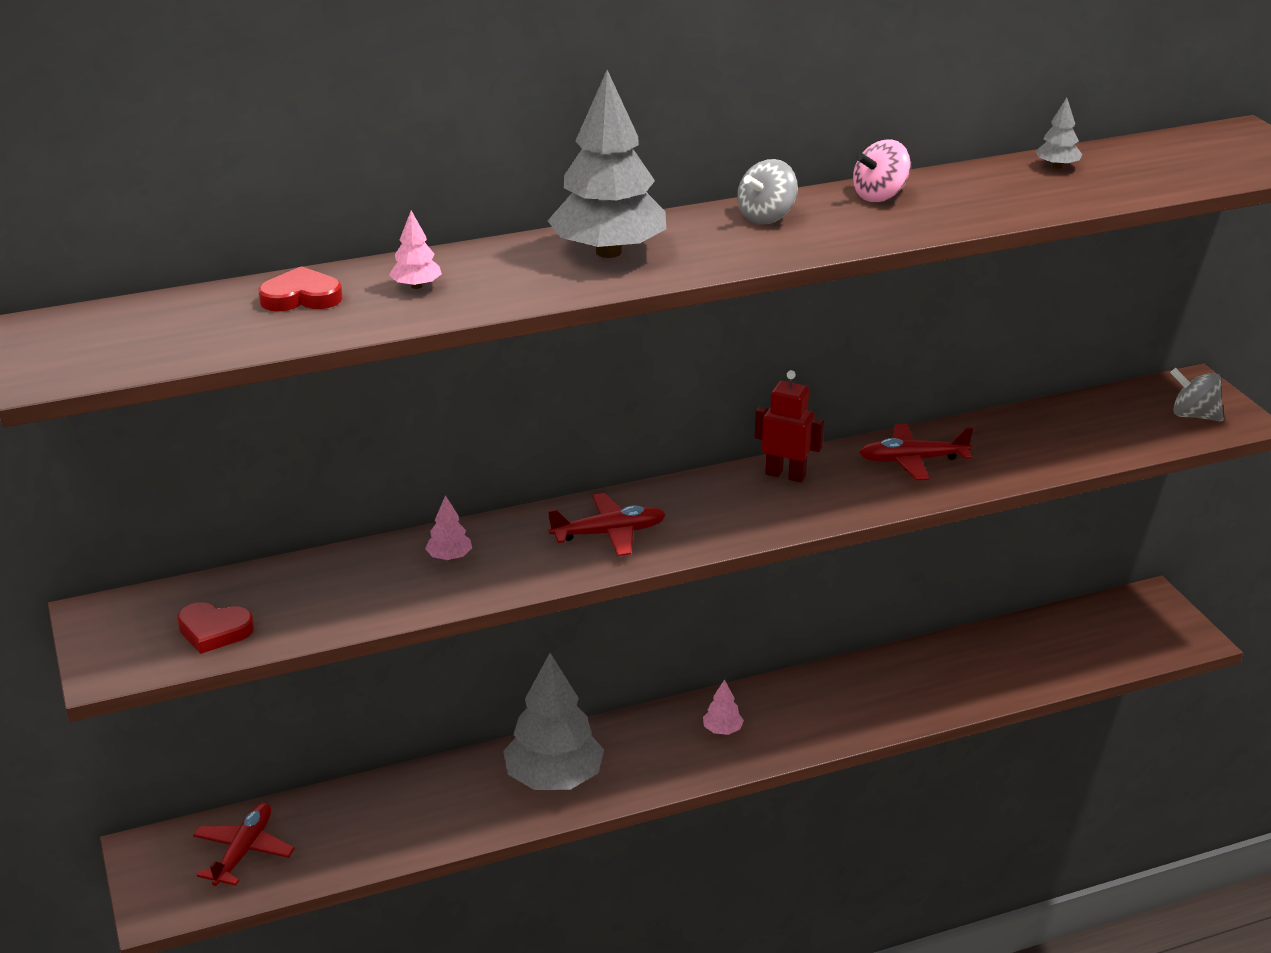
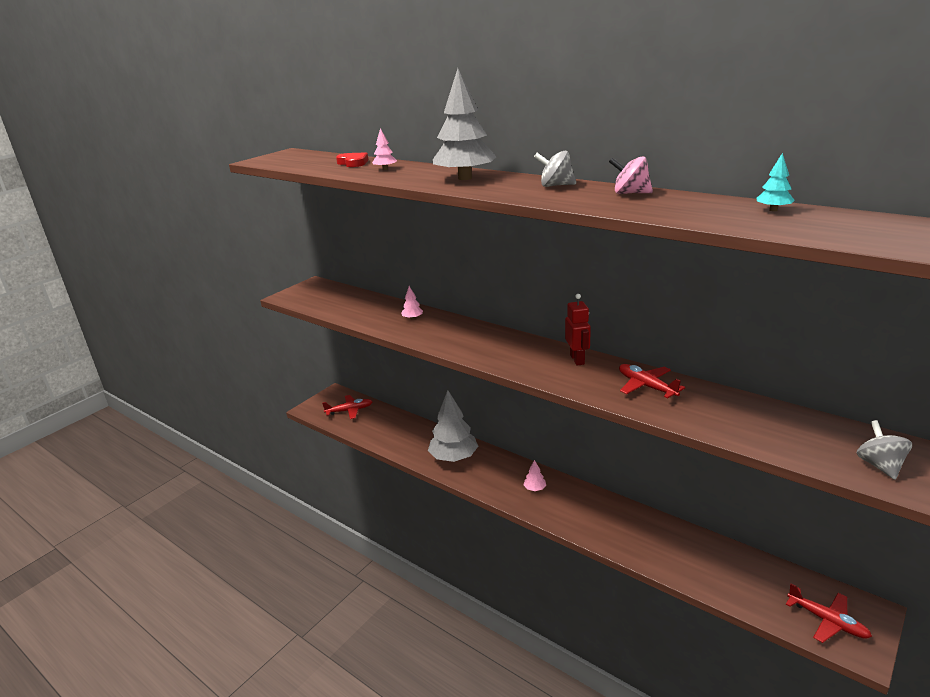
camera: 60 degrees right, 5 degrees down
red heart [177,602,254,654] -> none
red plane [548,493,666,556] -> red plane moved to [786,583,872,643]
grey tree [1036,97,1082,169] -> turquoise tree [756,153,795,211]

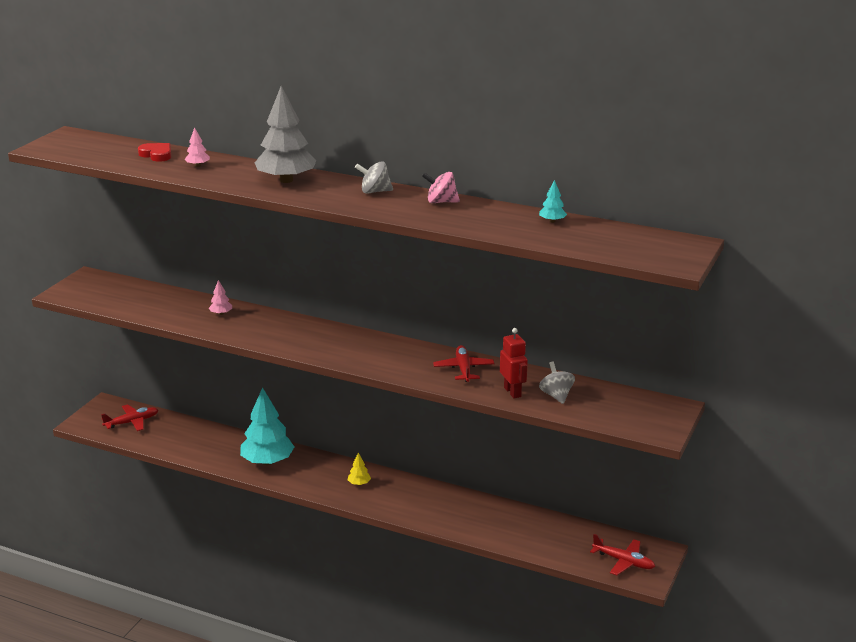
camera: 15 degrees left, 0 degrees up
grey tree [428,390,478,462] -> turquoise tree [240,387,294,465]
pink tree [523,460,546,491] -> yellow tree [348,453,371,485]
red robot [565,294,591,366] -> red robot moved to [500,328,528,399]
red plane [619,364,685,399] -> red plane turned 45 degrees clockwise [433,345,495,382]
grey spinning top [857,420,912,480] -> grey spinning top moved to [539,361,575,404]

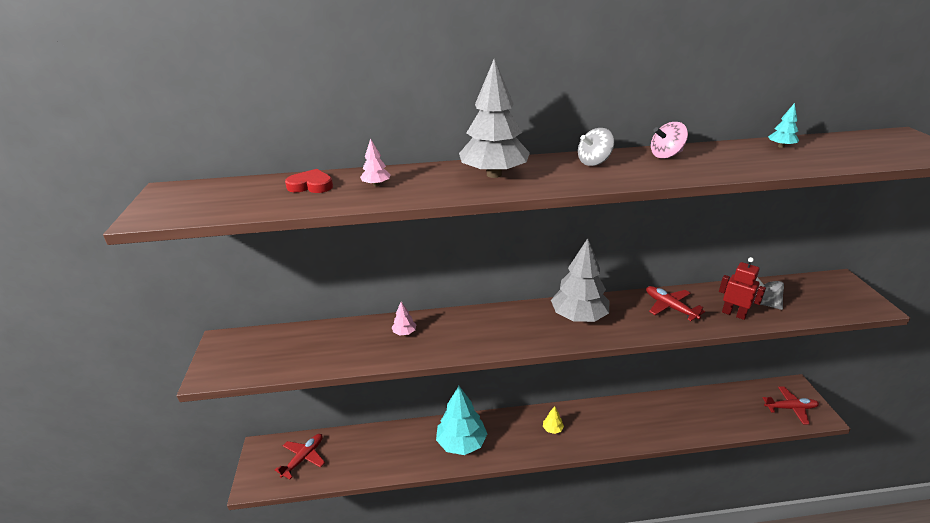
camera: 30 degrees left, 5 degrees up
none -> grey tree [551,238,610,322]

